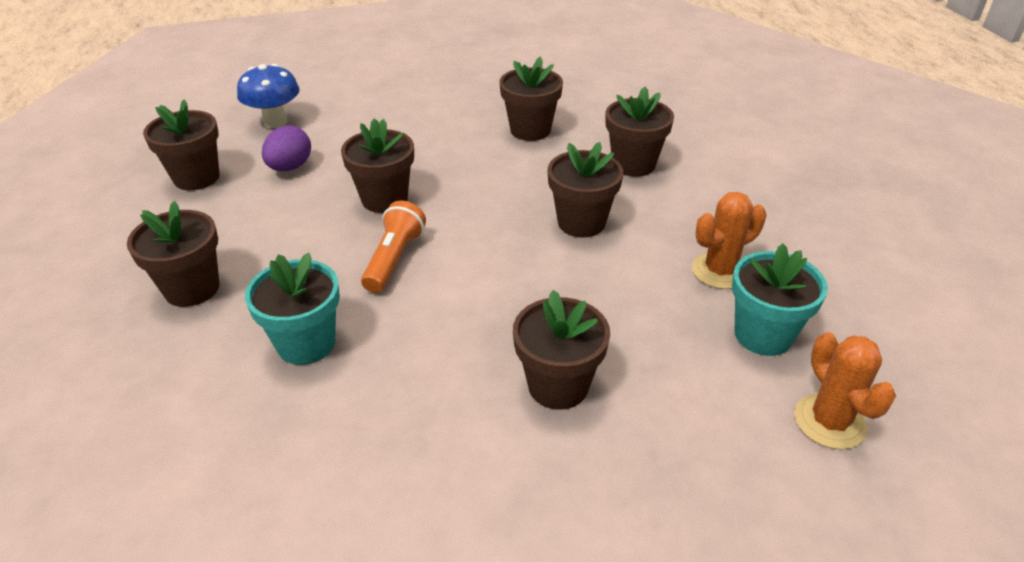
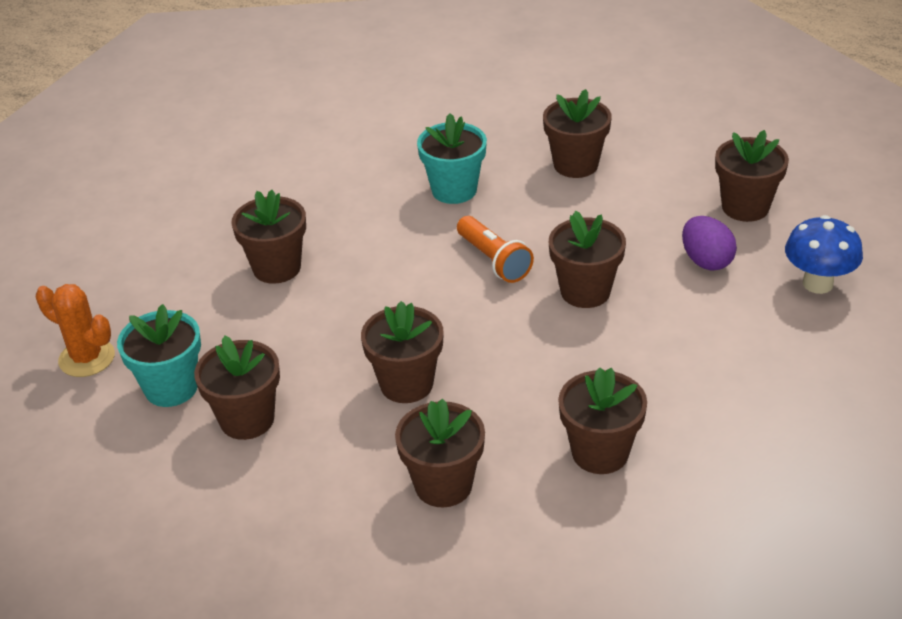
camera: 135 degrees right, 0 degrees up
orange cactus [692,192,767,289] -> brown flower pot [194,335,280,440]

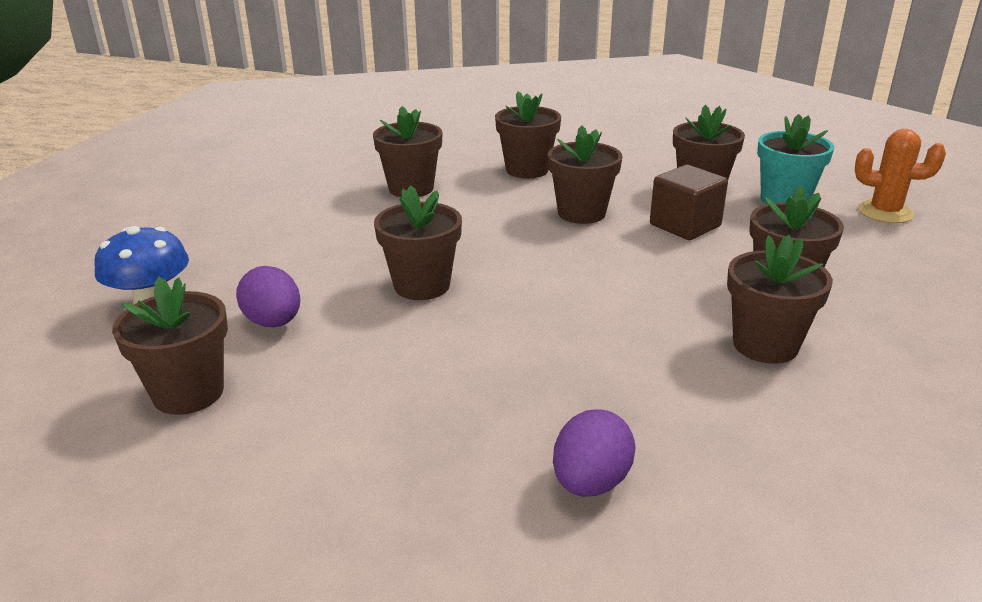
camera: 170 degrees right, 10 degrees down
turquoise flower pot [417,113,487,204] -> none
orange flashlight [457,216,534,283] -> none
brown flower pot [543,89,612,178] -> brown flower pot moved to [727,235,833,364]
none -> purple egg [553,409,636,497]
none -> brown cube [650,165,728,240]

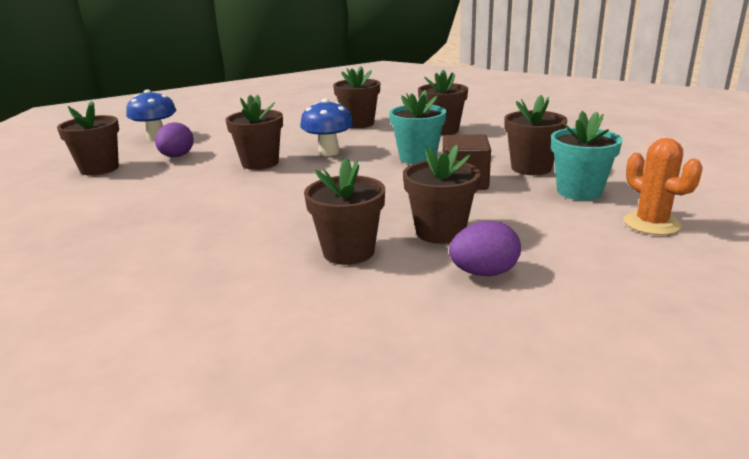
camera: 45 degrees right, 5 degrees down
brown flower pot [548,125,623,224] -> turquoise flower pot [389,90,446,164]
purple egg [553,409,636,497] -> purple egg moved to [449,221,521,276]
none -> blue mushroom [300,99,354,156]

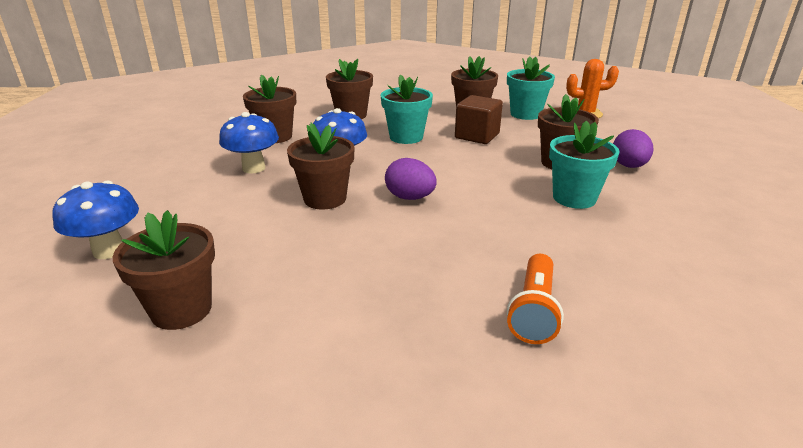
camera: 65 degrees left, 5 degrees up
purple egg [155,122,194,157] -> purple egg moved to [385,158,437,200]
brown flower pot [304,158,385,265] -> turquoise flower pot [549,121,620,209]
none -> blue mushroom [219,112,279,174]
none -> orange flashlight [507,254,564,344]

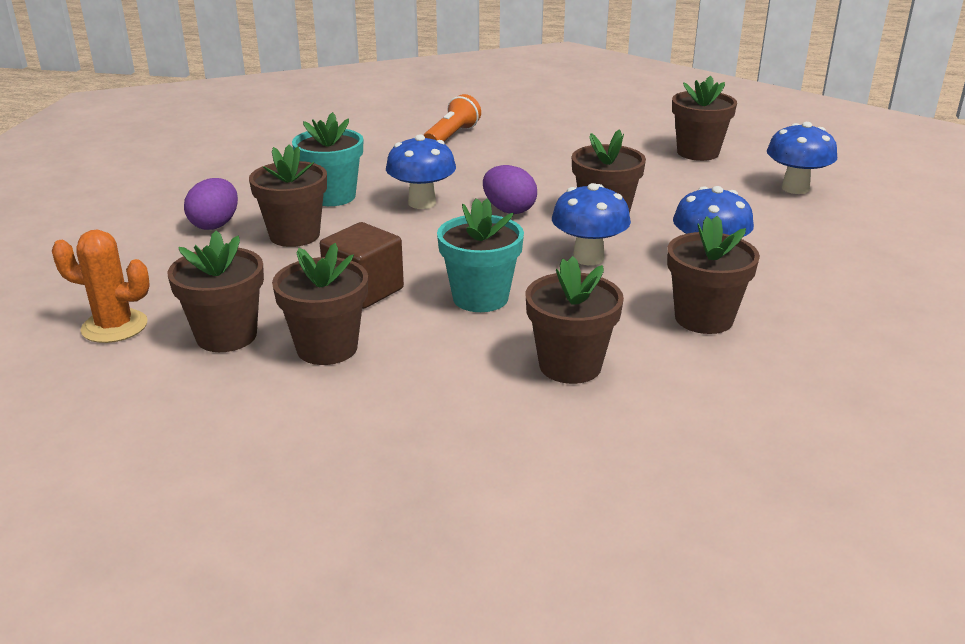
camera: 170 degrees left, 0 degrees up
turquoise flower pot [507,56,555,120] -> brown flower pot [168,230,264,352]
none -> blue mushroom [386,135,456,209]

